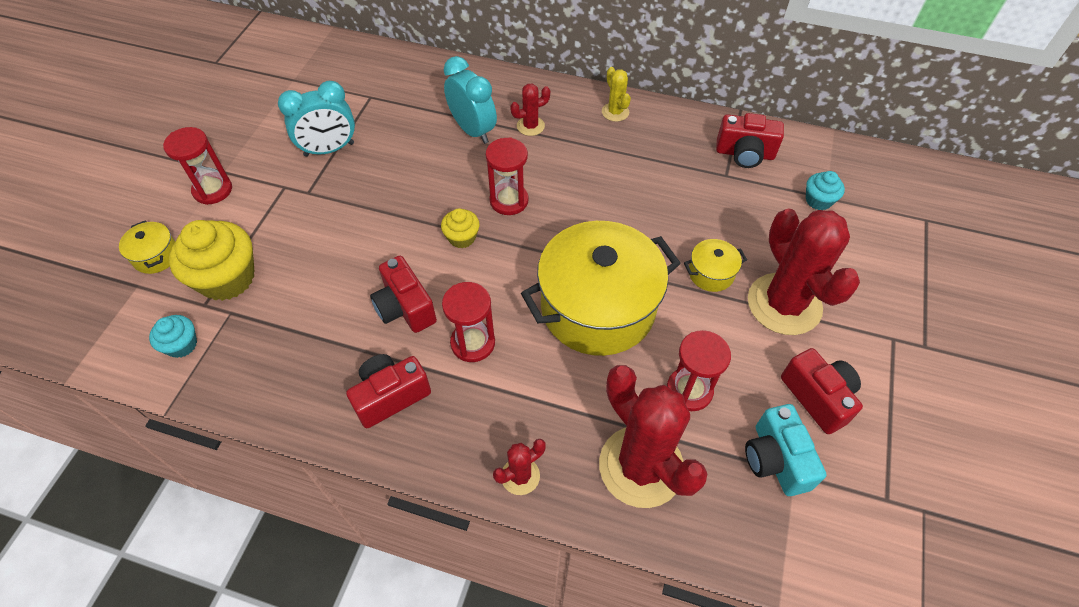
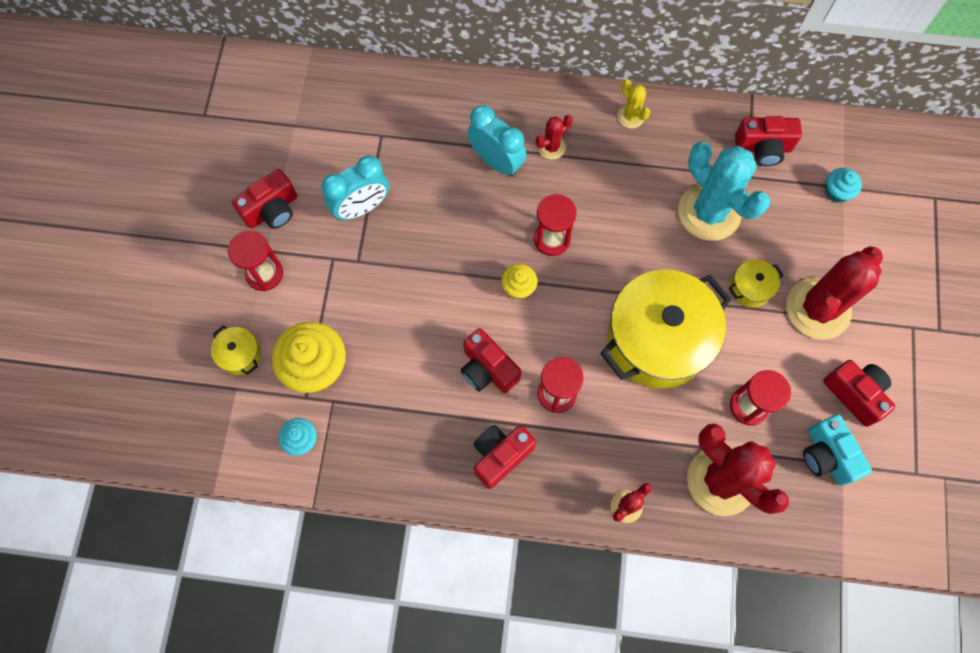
camera: 10 degrees left, 15 degrees up
red cactus [748,208,860,335] -> red cactus turned 75 degrees clockwise [786,246,883,340]
none -> red camera [232,169,297,229]
none -> turquoise cactus [678,142,770,241]

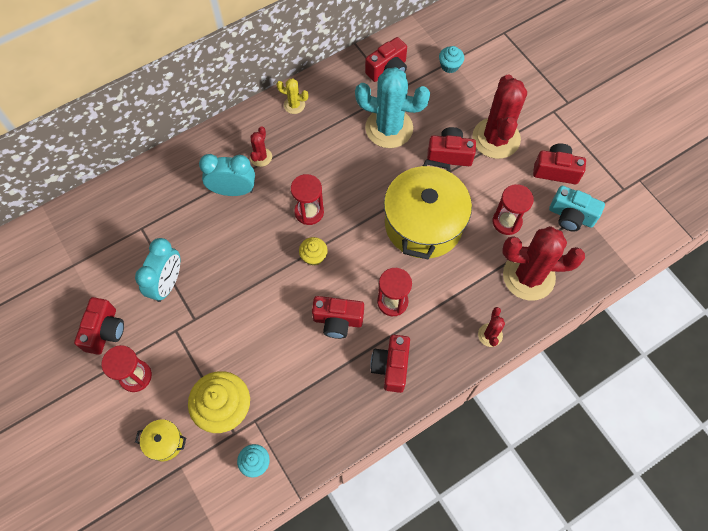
camera: 40 degrees left, 5 degrees down
yellow pot [729,259,783,307] -> red camera [427,127,476,166]

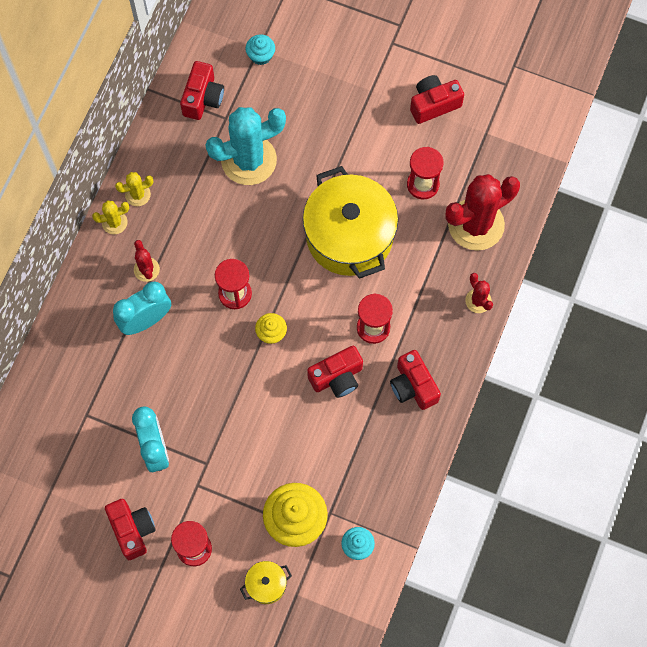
camera: 35 degrees left, 5 degrees up
red camera [427,127,476,166] -> none
red cactus [472,74,527,159] -> none
turquoise camera [549,186,605,231] -> none
none -> yellow cactus [92,200,129,235]

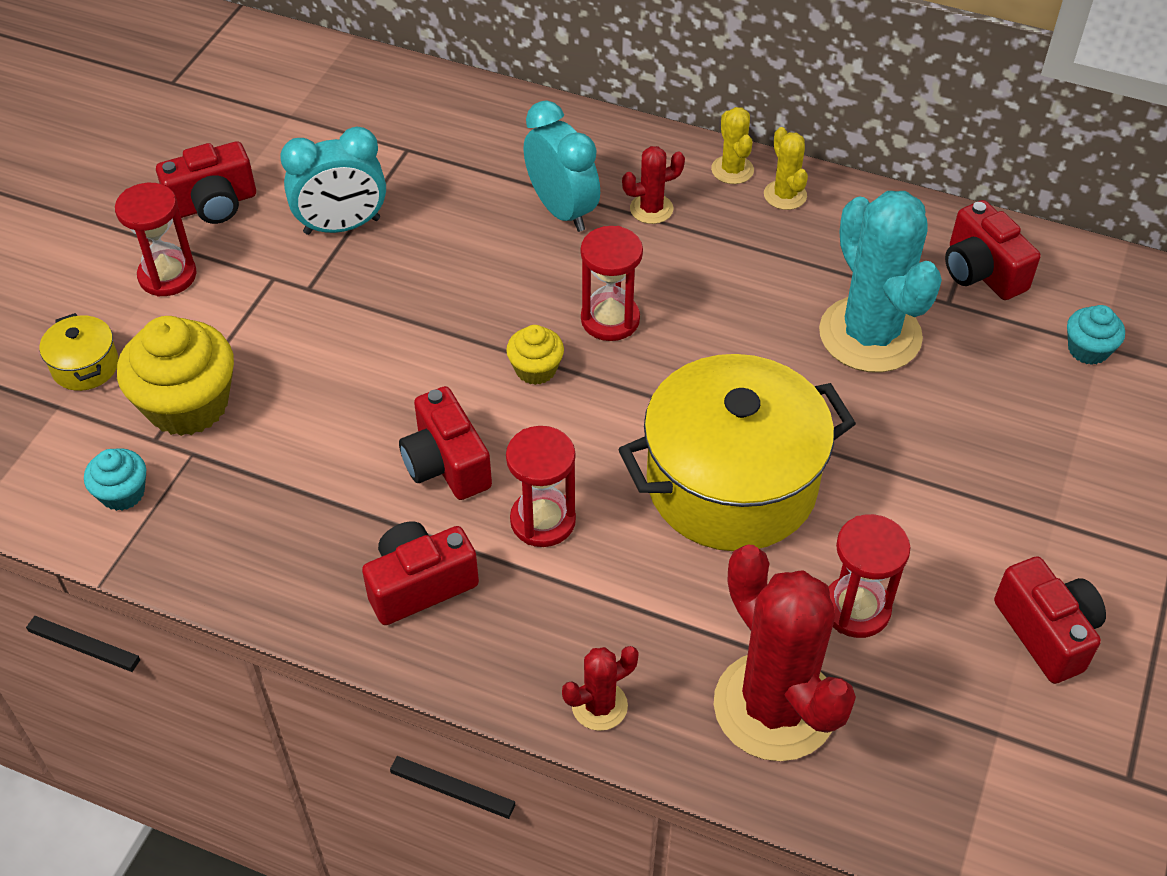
camera: 90 degrees right, 20 degrees down
red camera [180,61,224,120] -> red camera turned 45 degrees clockwise [945,200,1041,300]

